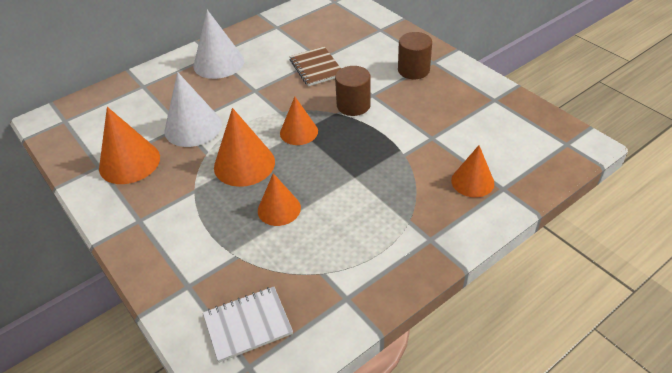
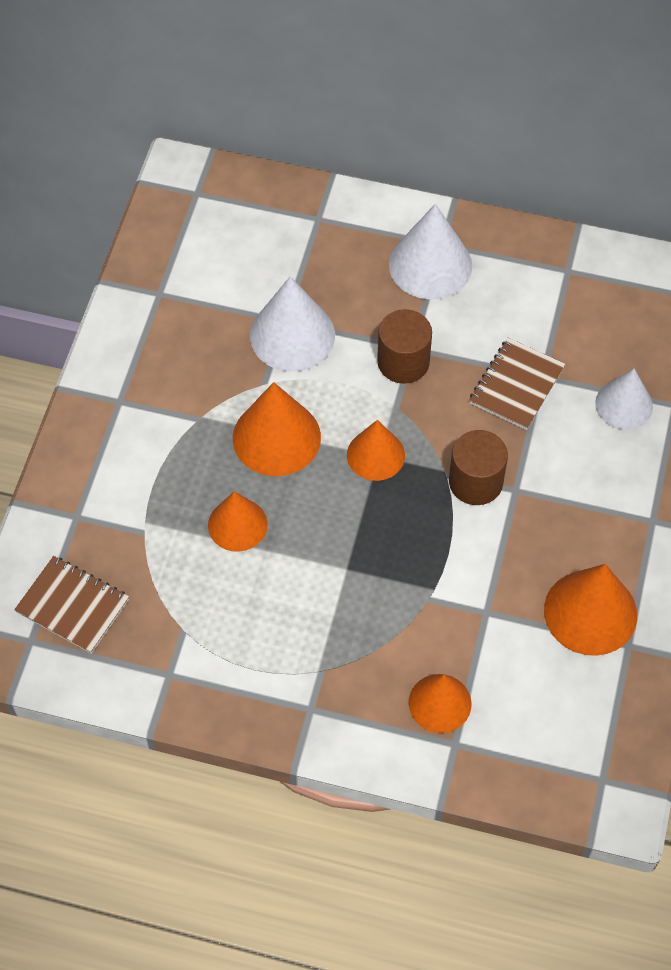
camera: 50 degrees right, 15 degrees up
orange cone [99,107,160,184] -> orange cone moved to [544,564,637,656]
white notebook [203,287,293,363] -> brown notebook [14,556,129,654]
brown cylinder [398,32,432,79] -> brown cylinder moved to [377,309,432,384]
none -> white cone [595,369,653,430]

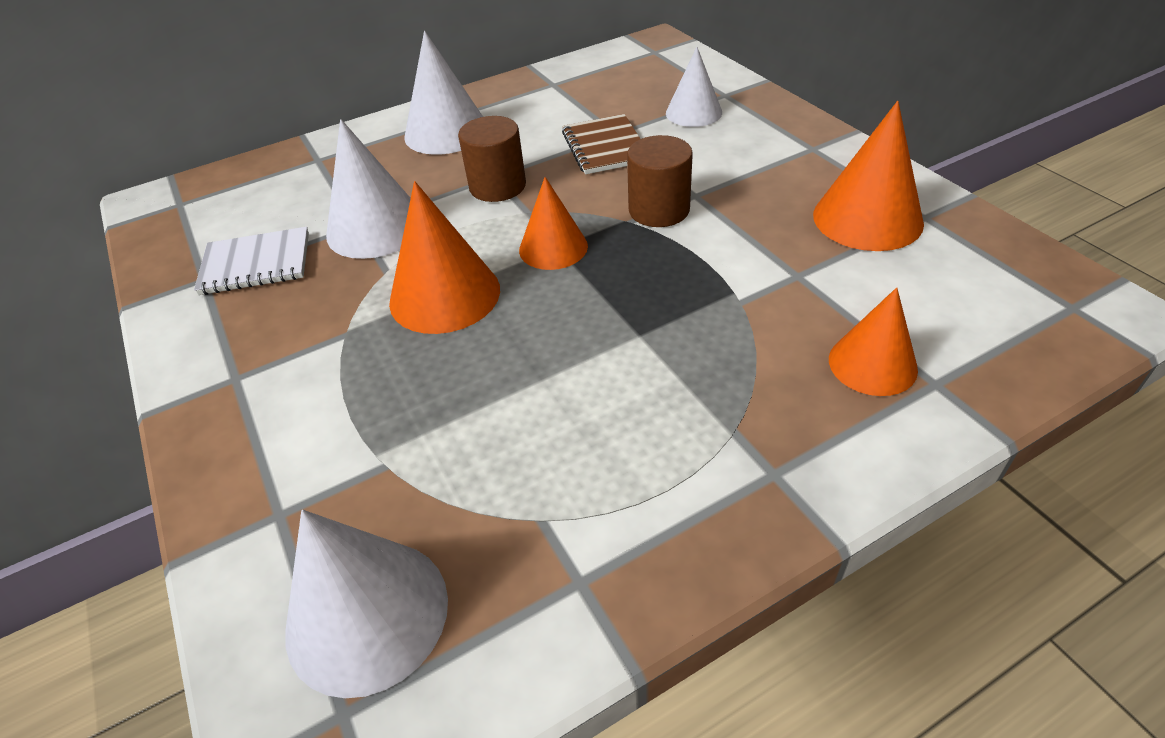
camera: 40 degrees left, 15 degrees down
brown notebook [14,556,129,654] -> white cone [285,510,448,698]
orange cone [208,491,268,552] -> none
none -> white notebook [194,227,309,295]

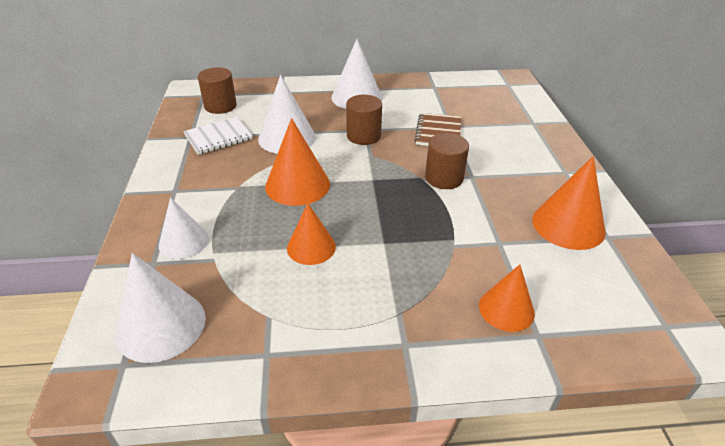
camera: 20 degrees right, 5 degrees down
white notebook [194,227,309,295] -> white notebook turned 45 degrees counterclockwise [183,117,253,155]
orange cone [519,177,588,270] -> orange cone moved to [287,203,336,265]
white cone [666,47,722,127] -> white cone moved to [159,197,209,259]
none -> brown cylinder [198,67,237,114]

